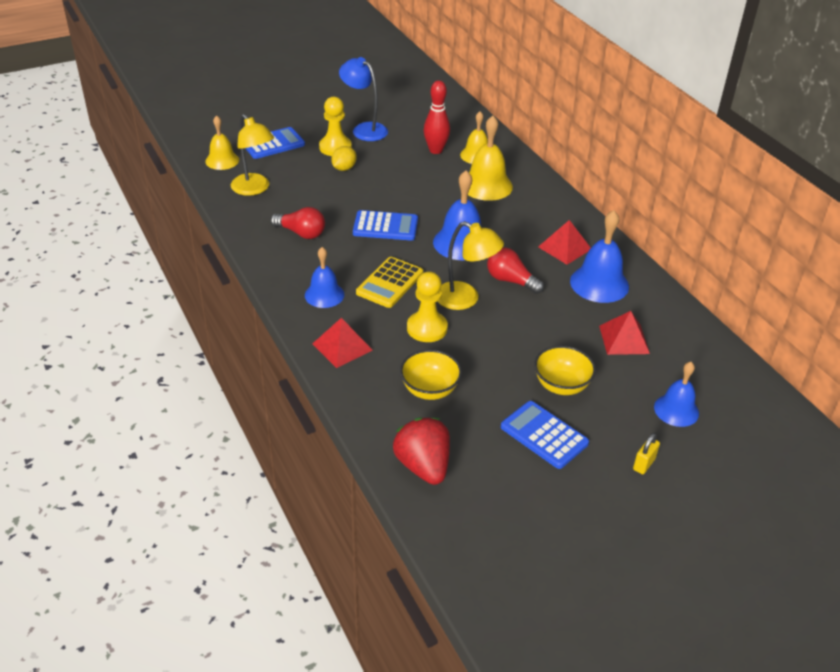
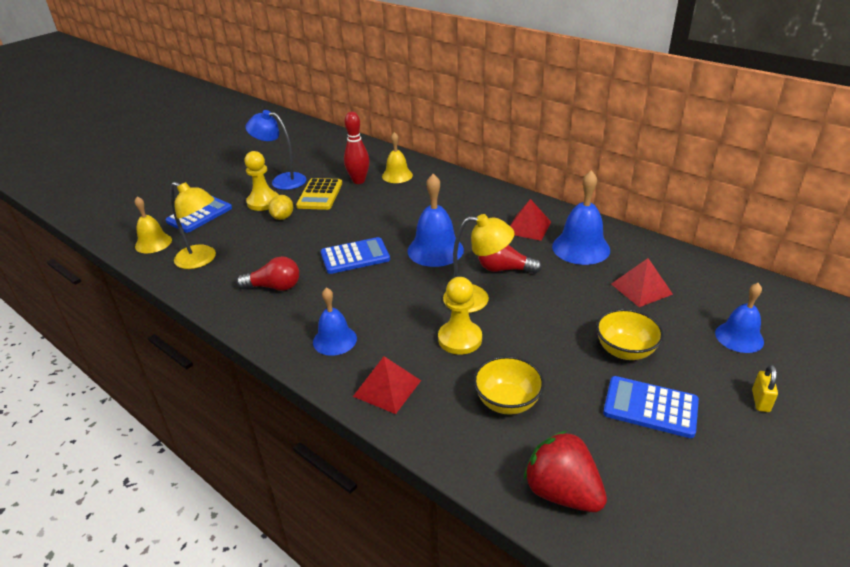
camera: 20 degrees left, 5 degrees down
yellow calculator [356,257,423,308] -> yellow calculator moved to [296,178,342,210]
yellow bell [468,115,513,201] -> none

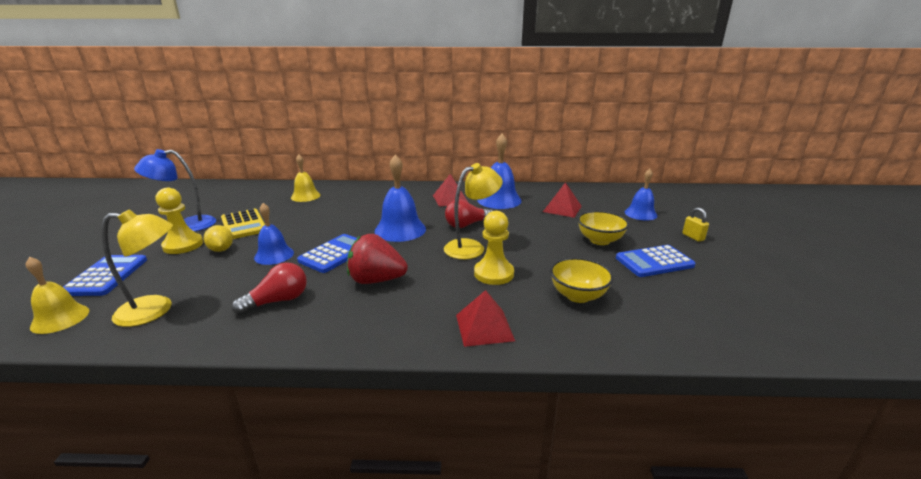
camera: 40 degrees left, 10 degrees down
blue bell [313,288,357,356] -> blue bell moved to [254,203,294,265]
red bowling pin [344,112,370,184] -> none
red strawberry [524,431,607,512] -> red strawberry moved to [347,234,408,284]

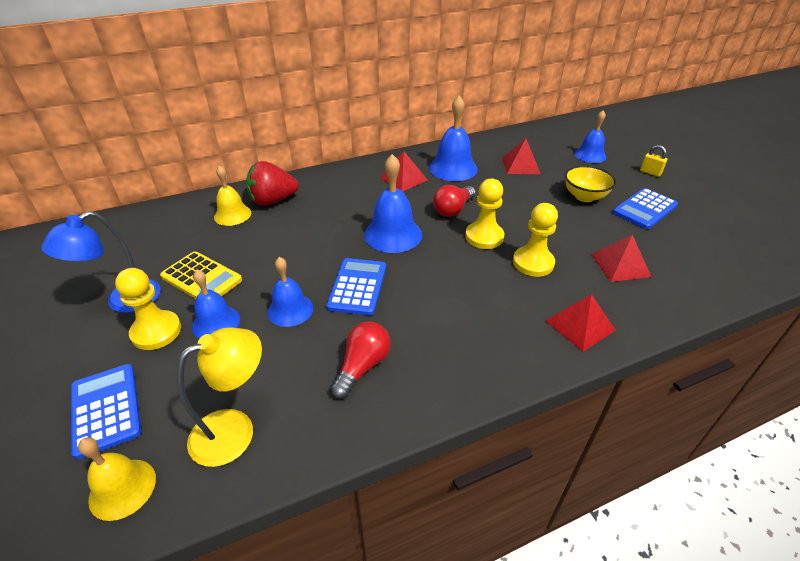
camera: 25 degrees left, 15 degrees up
yellow lemon [203,225,233,252] -> blue bell [192,269,240,339]
red strawberry [347,234,408,284] -> red strawberry moved to [246,161,299,206]
yellow lamp [444,163,503,259] -> yellow pawn [465,179,504,249]
yellow bowl [550,257,614,303] -> red pyramid [591,235,651,282]

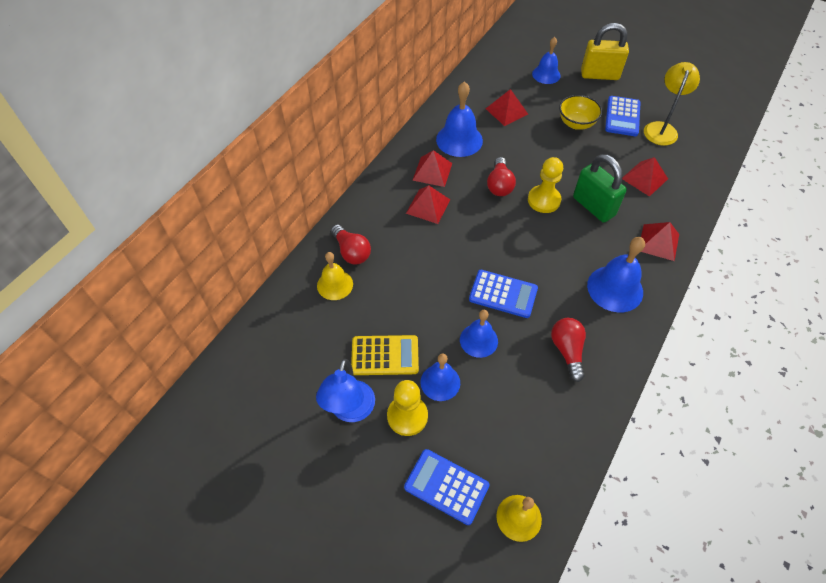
camera: 35 degrees left, 15 degrees up
yellow lamp [177,327,262,467] -> yellow lamp moved to [644,62,700,146]
red strawberry [246,161,299,206] -> red light bulb [331,225,371,264]
blue calculator [326,258,386,316] -> blue calculator turned 135 degrees clockwise [469,270,538,318]
blue bell [364,154,422,253] -> blue bell moved to [587,237,645,313]
yellow pawn [513,203,558,277] -> green padlock [573,154,627,222]
yellow padlock [640,145,667,177] -> yellow padlock [581,23,629,80], size x2.21
none -> red pyramid [406,185,450,224]

